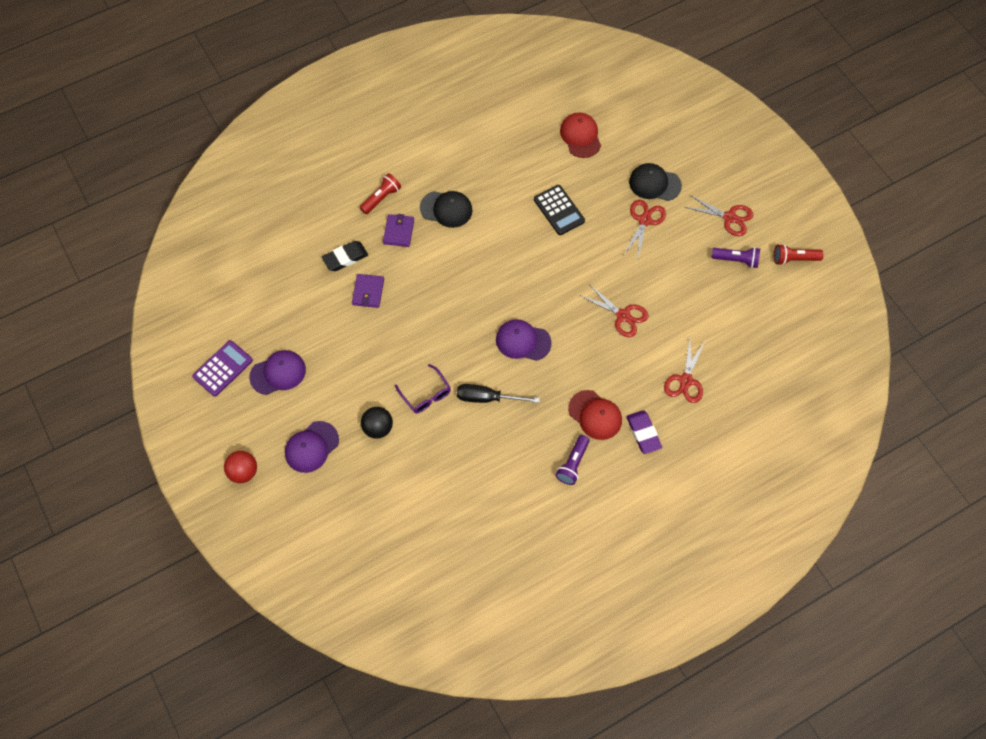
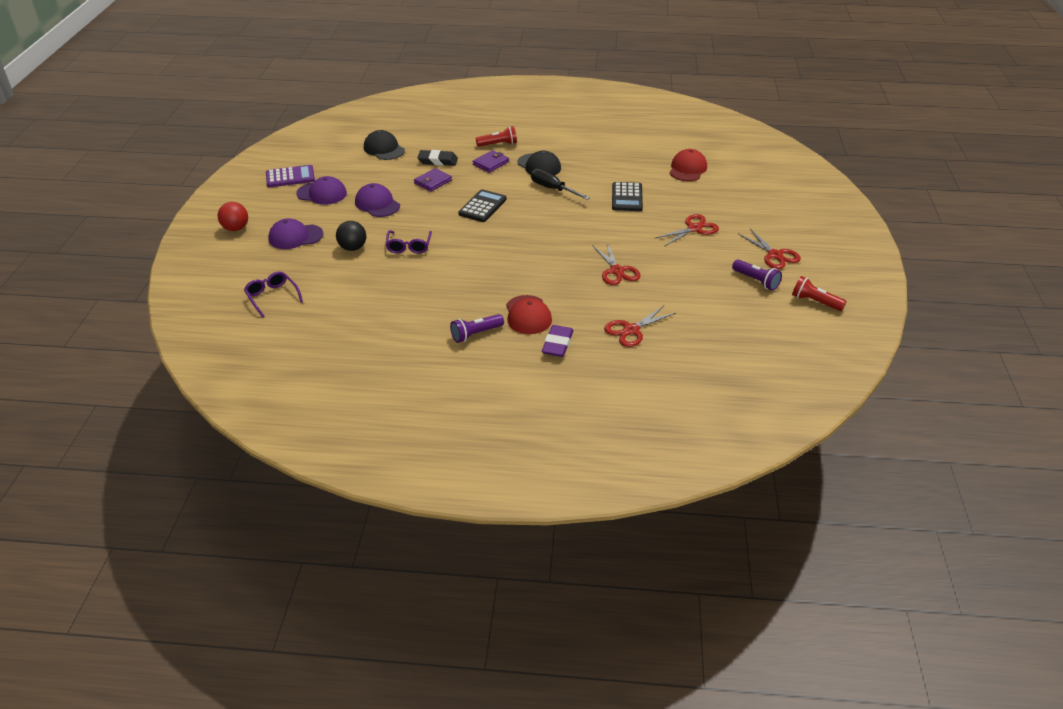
camera: 35 degrees right, 25 degrees down
black screwdriver [457,384,540,403] -> black screwdriver moved to [531,169,590,200]
purple cap [496,319,552,361] -> purple cap moved to [355,183,400,217]
black cap [629,163,682,201] -> black cap moved to [364,130,405,160]
none -> purple glasses [244,272,303,318]
none -> black calculator [458,189,507,222]

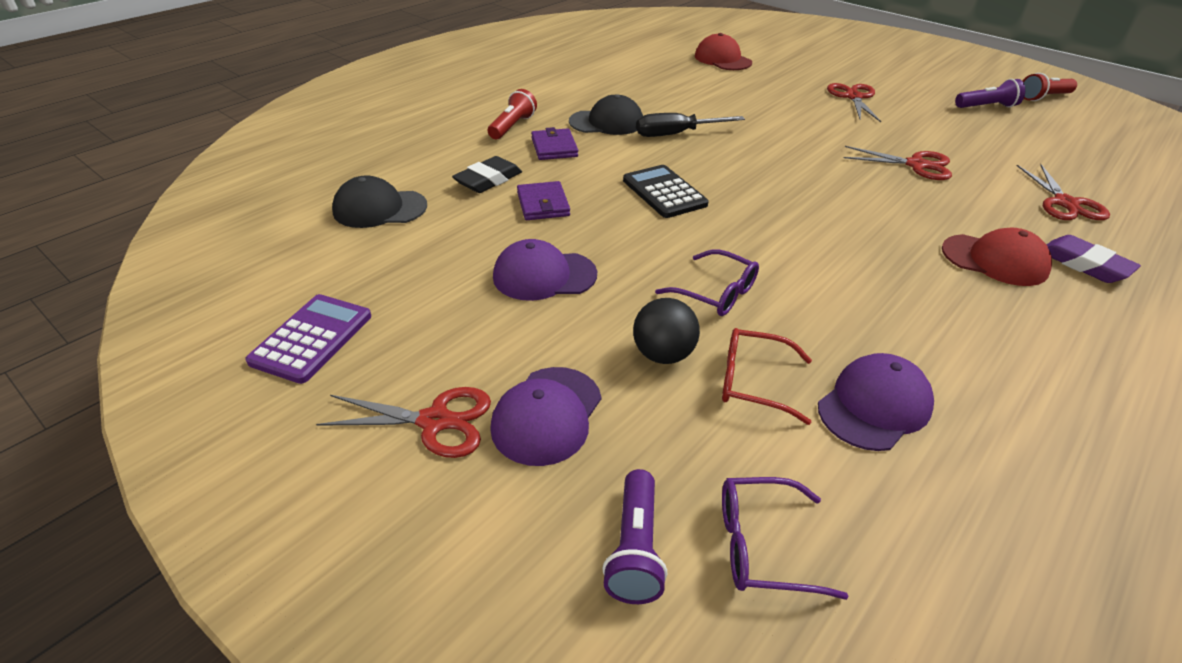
camera: 55 degrees left, 0 degrees up
red ball [218,202,248,231] -> none
purple cap [296,176,347,205] -> purple cap moved to [818,353,934,451]
purple flashlight [450,314,504,343] -> purple flashlight moved to [602,469,667,604]
black calculator [612,182,643,211] -> none
red scissors [739,229,801,269] -> red scissors moved to [316,387,491,458]
none -> red glasses [722,328,812,425]

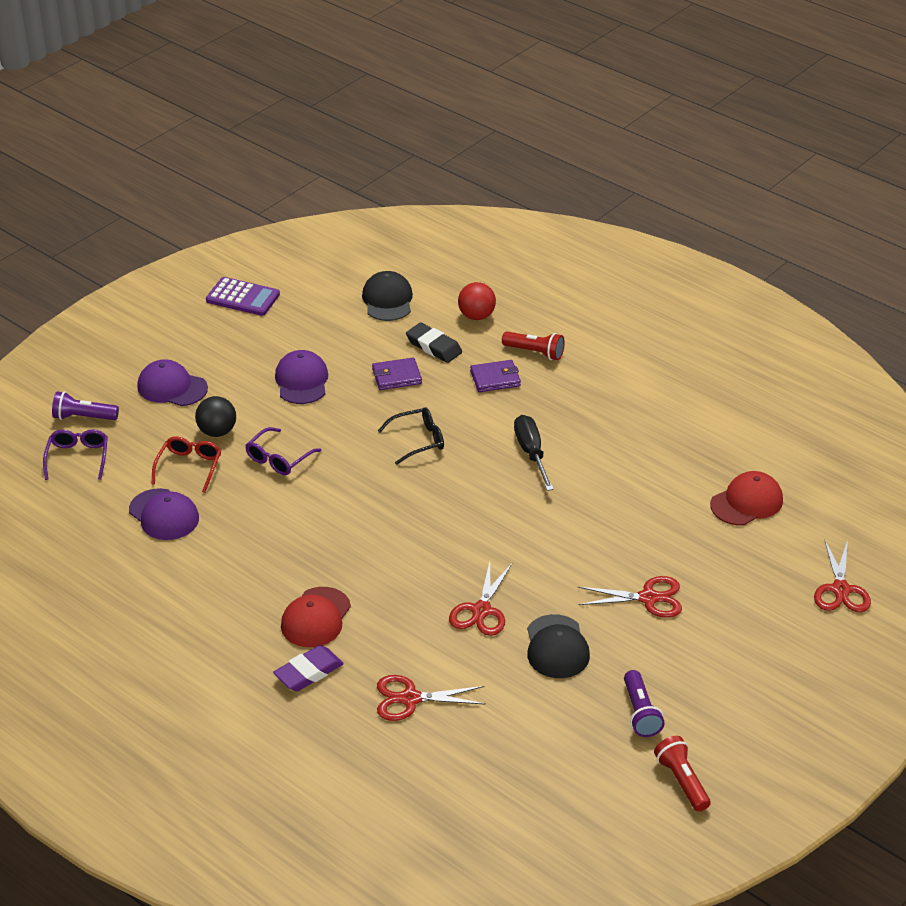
camera: 90 degrees right, 0 degrees up
red scissors [316,387,491,458] -> red scissors moved to [814,539,871,612]
black cap [569,94,643,135] -> black cap moved to [527,614,590,678]
black calculator [623,165,709,218] -> black glasses [378,407,444,465]
none -> red ball [458,282,496,320]

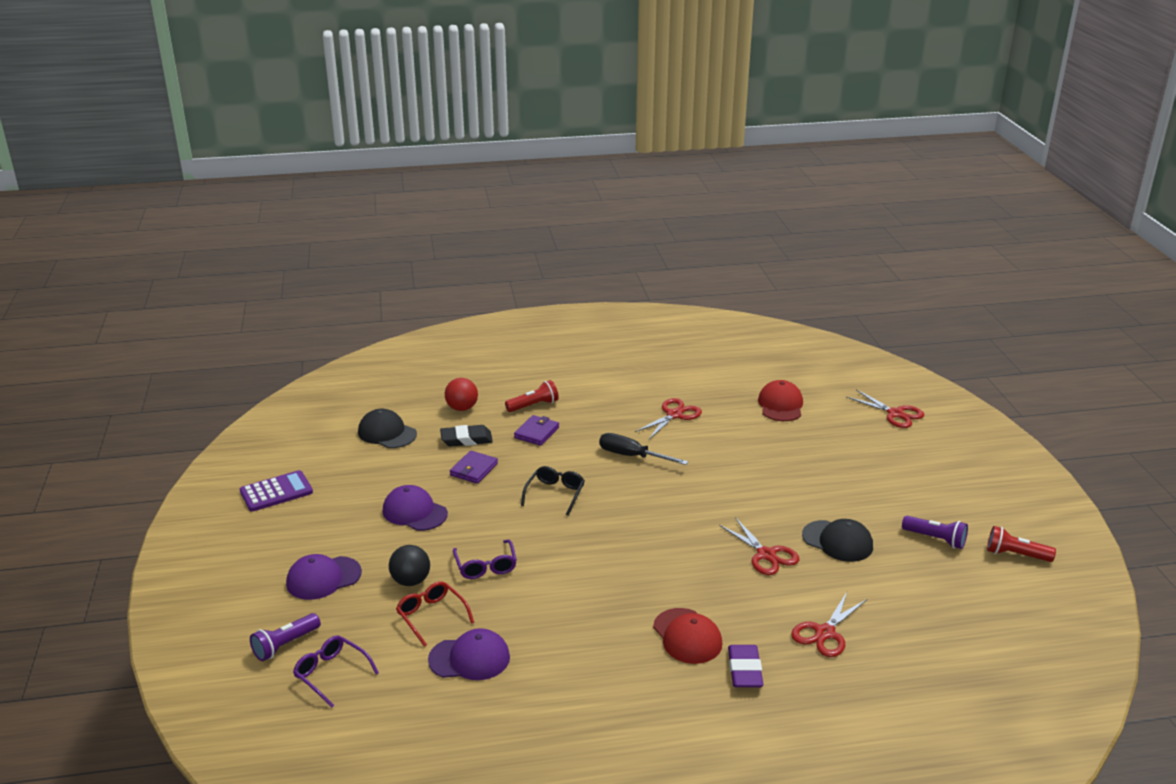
camera: 50 degrees left, 10 degrees down
red scissors [578,576,682,618] -> red scissors moved to [635,398,702,439]

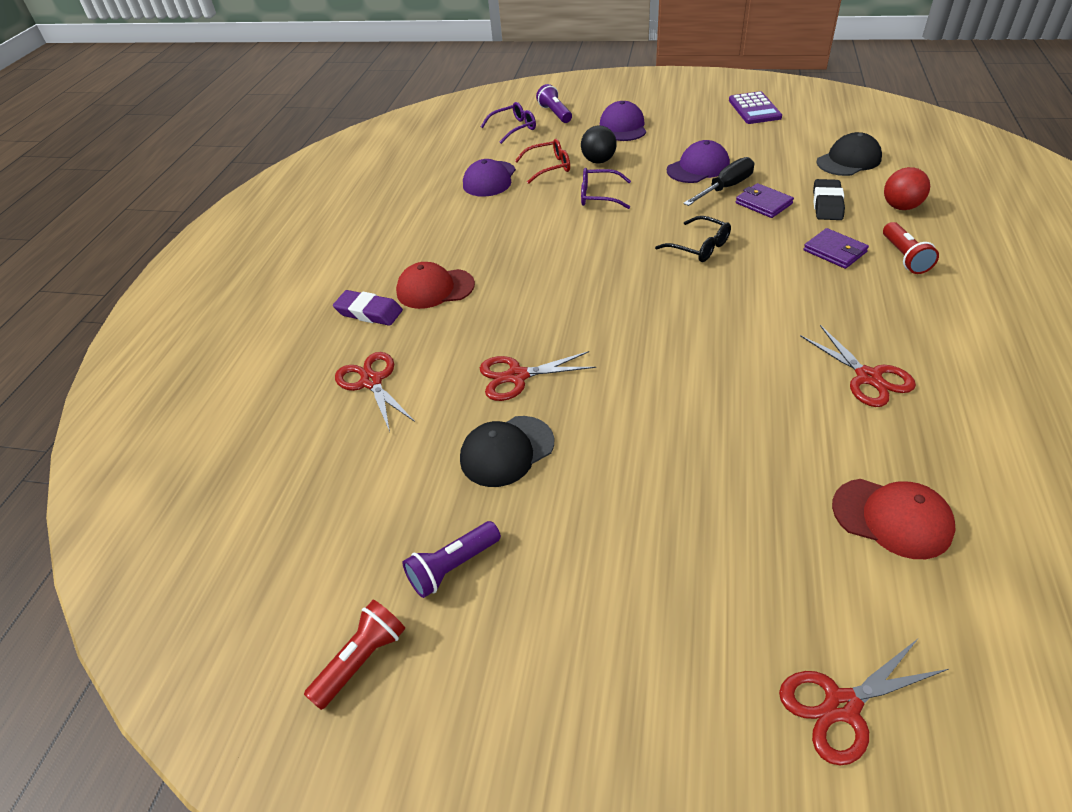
camera: 115 degrees right, 15 degrees up
black screwdriver [599,433,688,465] -> black screwdriver moved to [683,157,754,206]

